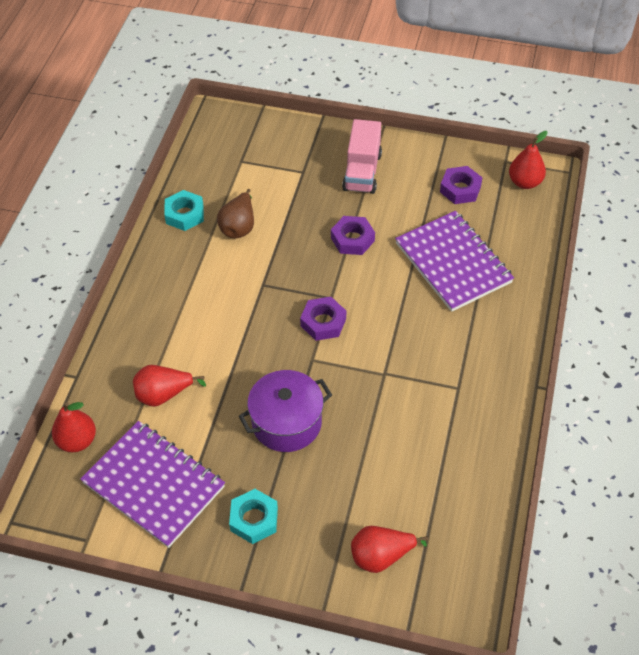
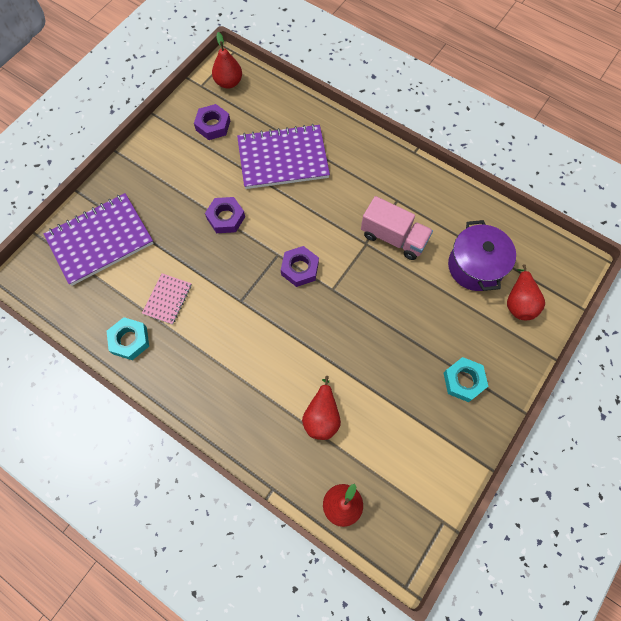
camera: 70 degrees left, 15 degrees up
purple notebook [80,421,225,548] -> purple notebook moved to [44,193,154,286]
brown pear [217,189,254,238] -> pink notebook [142,273,192,325]
purple pot [239,370,332,452] -> purple pot moved to [448,220,516,291]
pink truck [342,119,382,194] -> pink truck moved to [361,196,433,260]

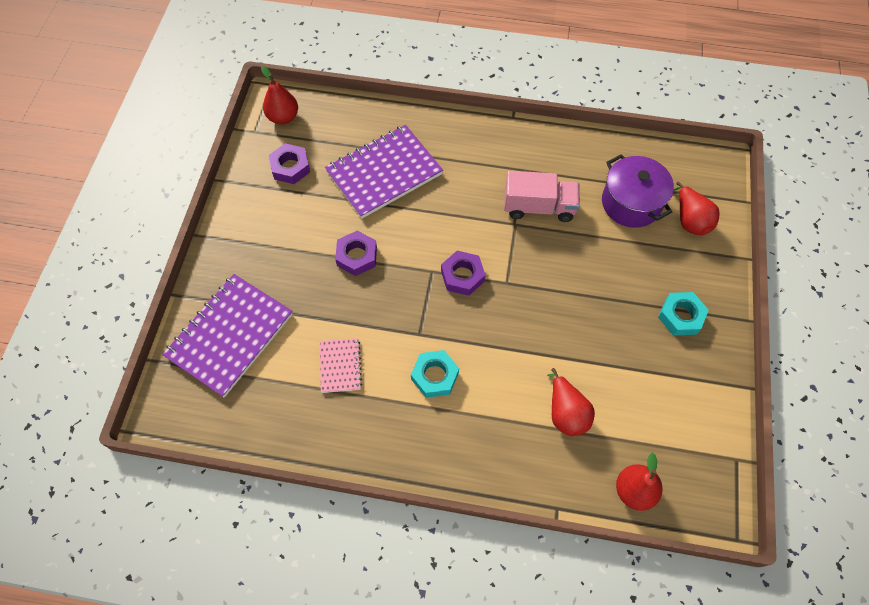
camera: 25 degrees left, 5 degrees down
turquoise nut [107,317,149,360] -> turquoise nut moved to [411,350,459,398]

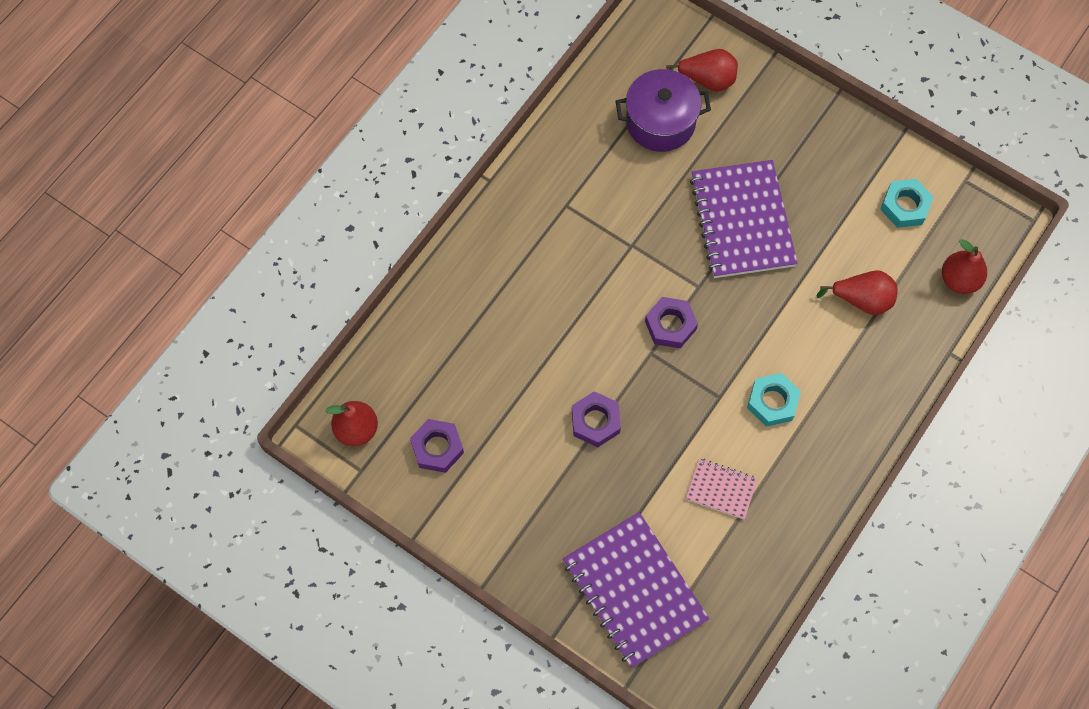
camera: 65 degrees left, 5 degrees up
purple notebook [325,125,443,219] -> purple notebook moved to [690,160,798,278]
pink truck [504,171,580,222] -> none
turquoise nut [658,292,709,335] -> turquoise nut moved to [880,179,934,228]

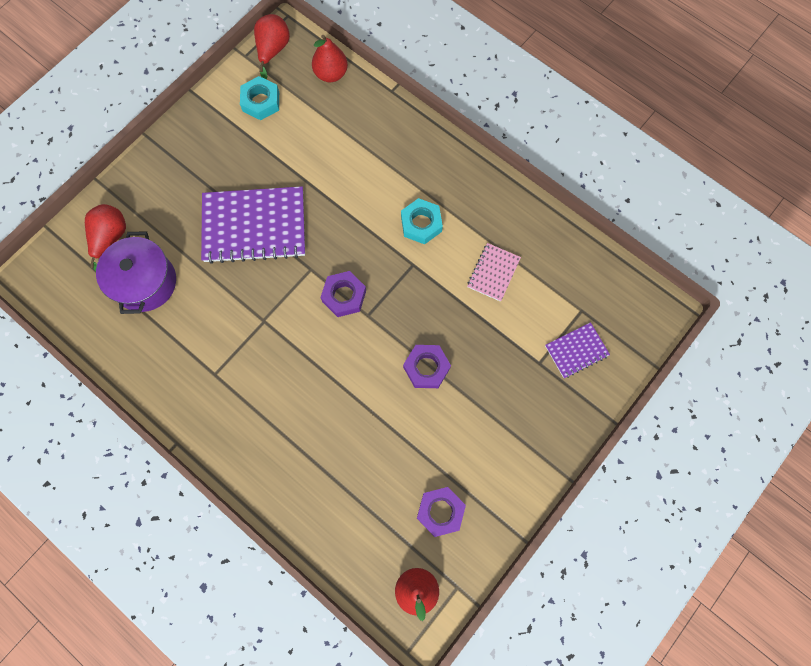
camera: 85 degrees left, 5 degrees up
purple notebook [563,512,709,668] -> purple notebook [545,322,610,378], size x0.50
red pear [816,270,898,315] -> red pear moved to [254,14,290,80]

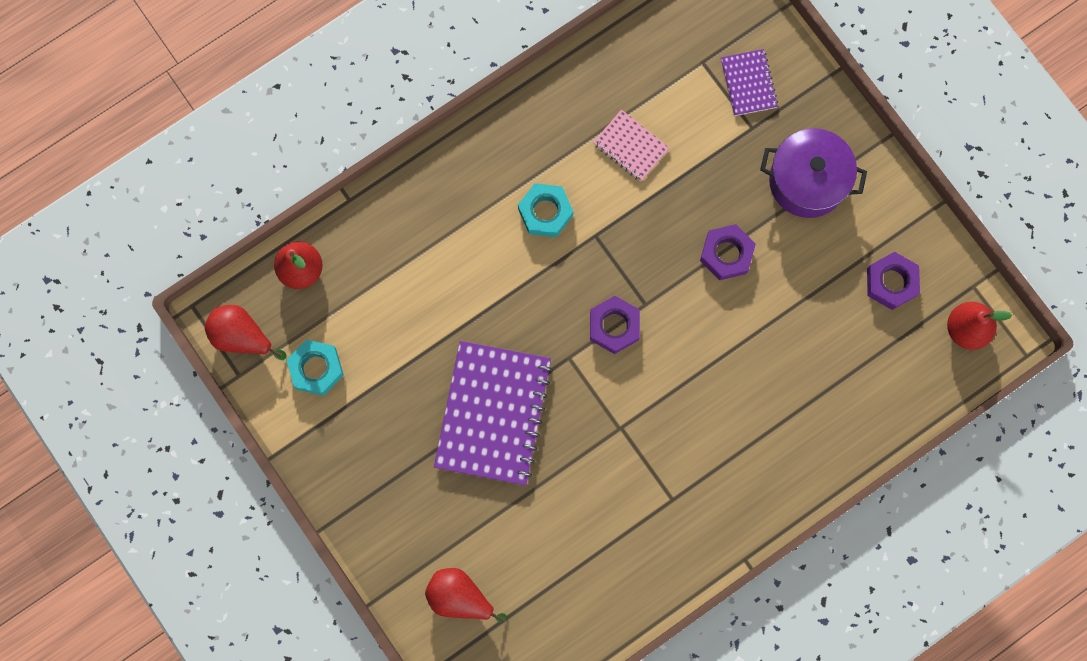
camera: 75 degrees left, 5 degrees up
purple pot [96,231,176,314] -> purple pot moved to [760,128,867,218]

